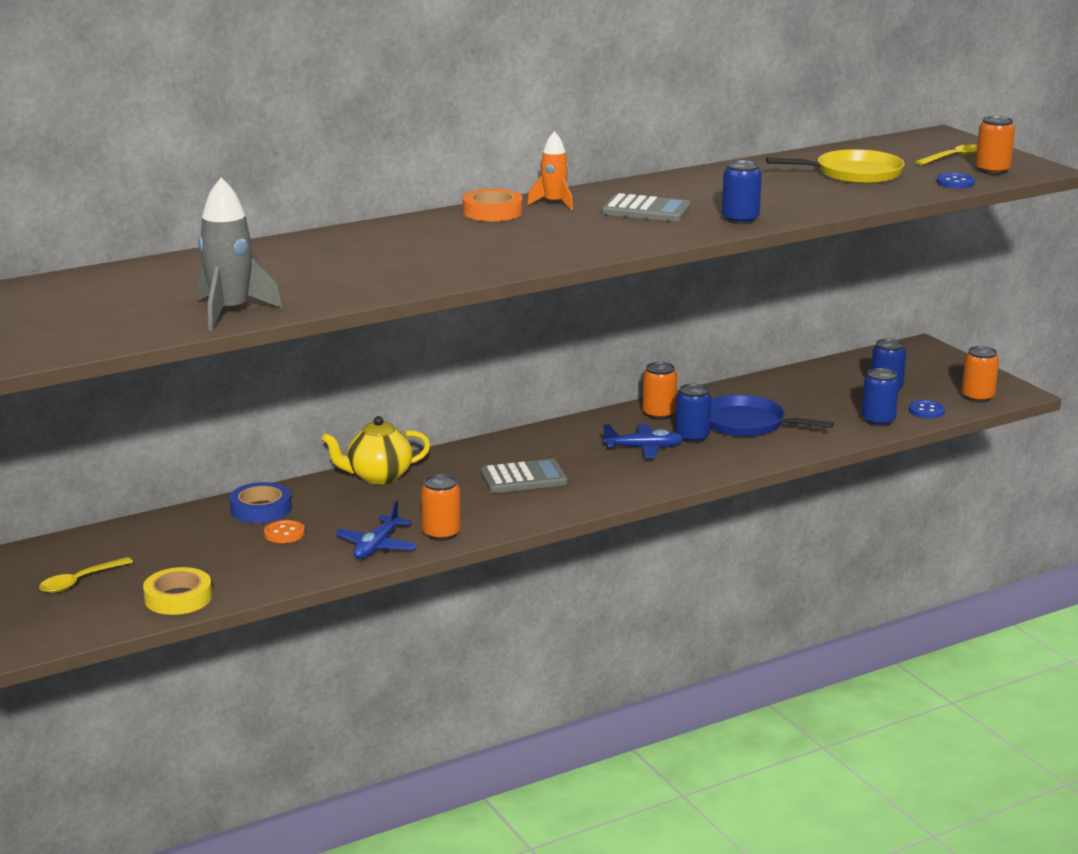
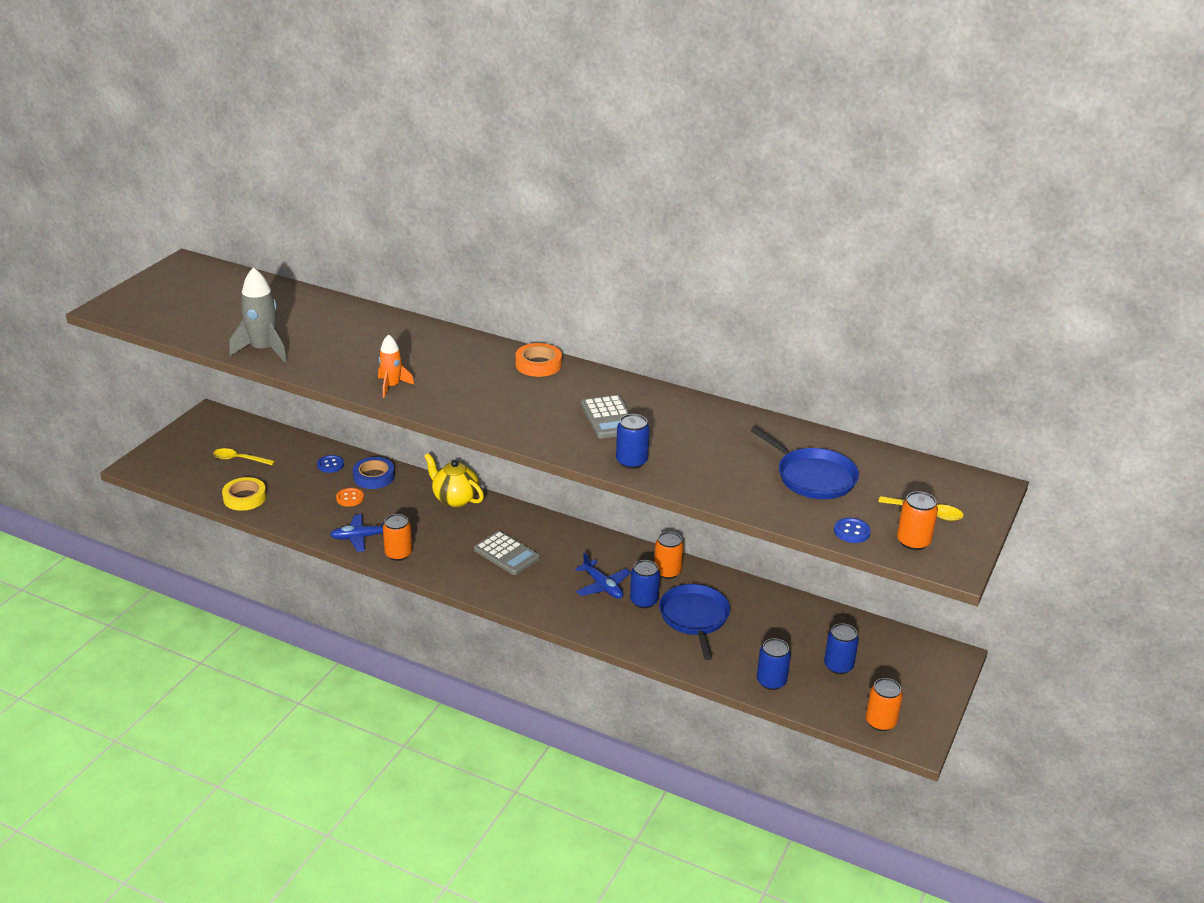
camera: 55 degrees right, 10 degrees up
orange rocket [527,131,573,210] -> orange rocket moved to [378,334,414,398]
yellow pan [766,149,905,184] -> blue pan [751,427,859,499]
blue button [909,400,945,418] -> blue button moved to [317,455,344,473]

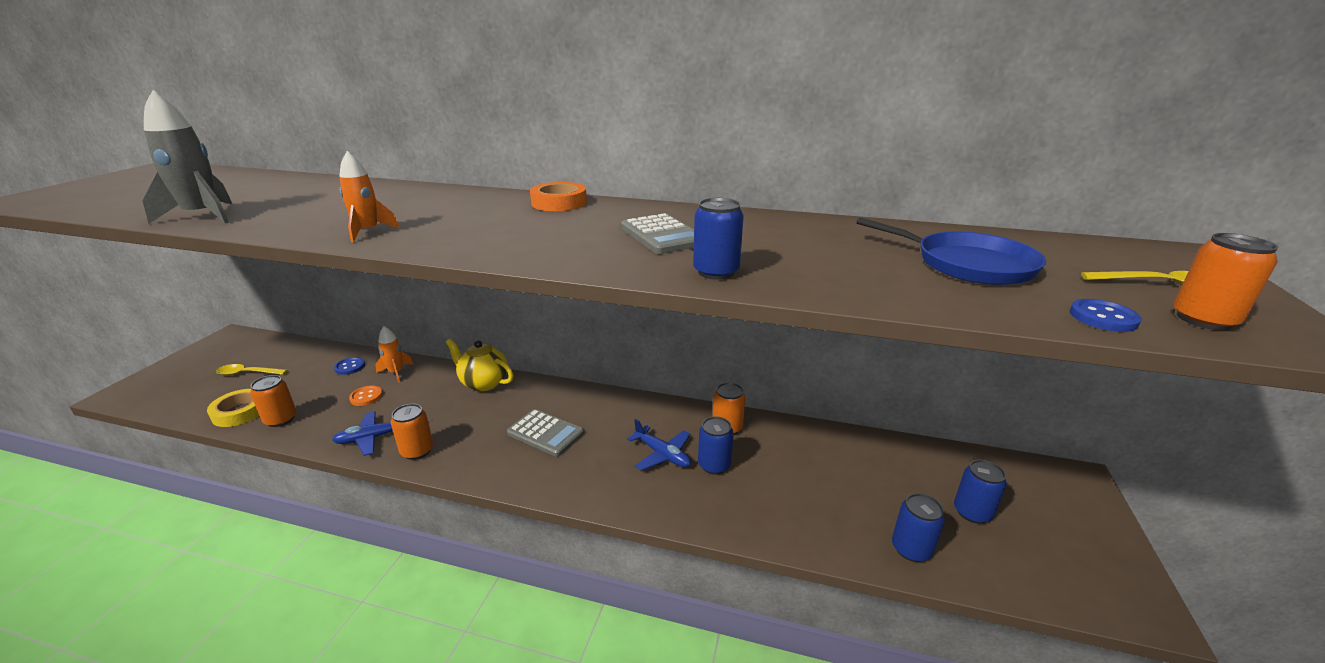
camera: 10 degrees left, 5 degrees down
blue tape [353,457,395,489] -> orange rocket [375,326,413,383]
blue pan [659,584,730,660] -> none
orange can [866,678,903,731] -> orange can moved to [250,375,297,427]

